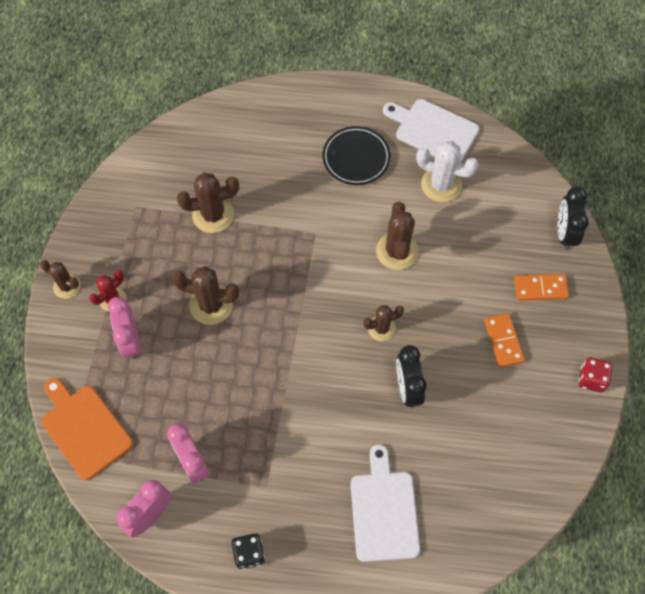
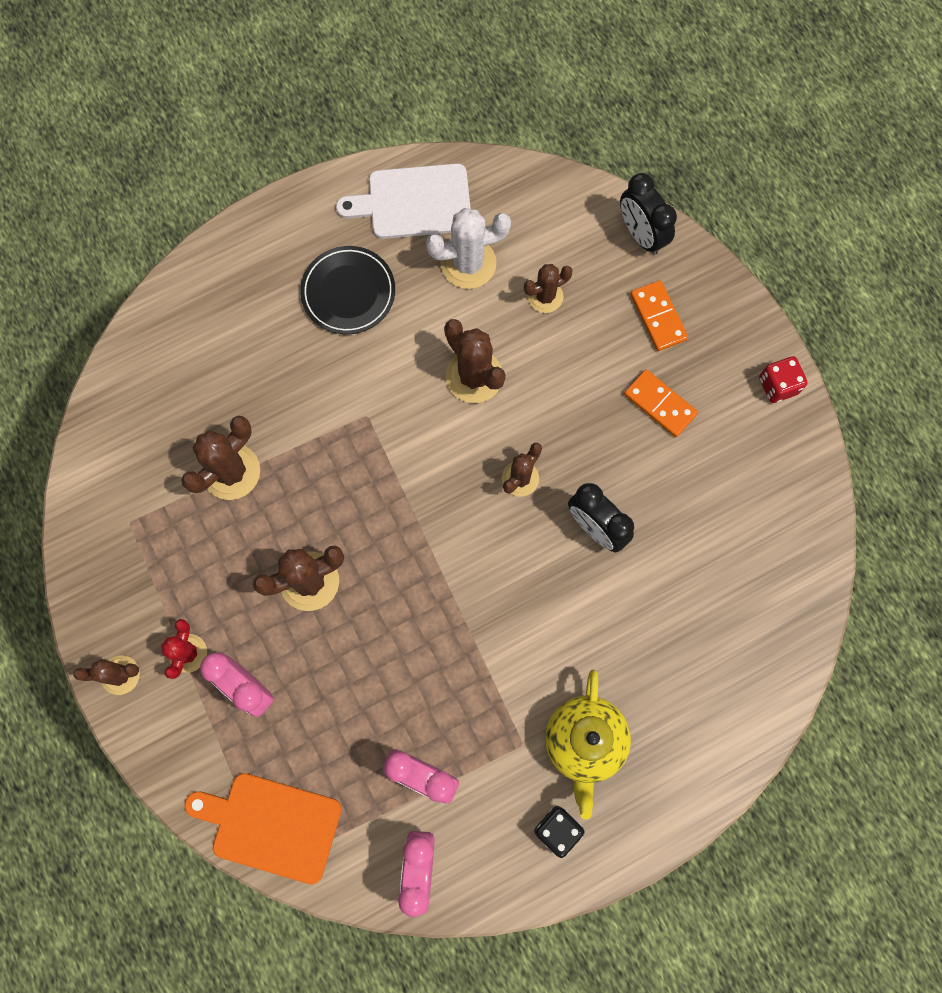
camera: 35 degrees left, 10 degrees up
white cutting board [351,444,420,562] -> none
orange domino [514,274,569,301] -> orange domino turned 75 degrees counterclockwise [630,280,688,351]
none -> brown cactus [524,264,573,313]
none -> yellow teapot [545,670,631,819]

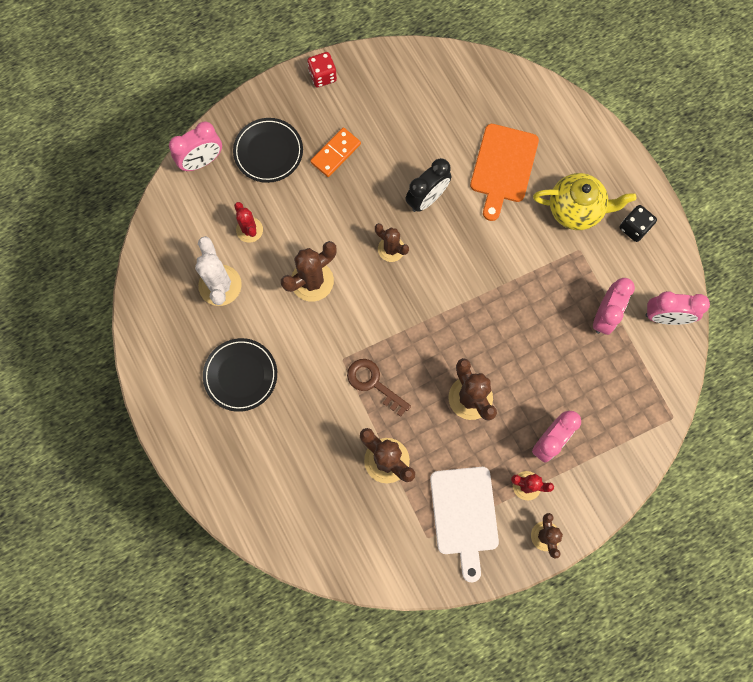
camera: 90 degrees left, 0 degrees up
orange cutting board [184,773,342,884] -> orange cutting board moved to [470,124,539,221]
white cutting board [336,163,471,239] -> white cutting board moved to [430,467,499,582]
brown cactus [524,264,573,313] -> red cactus [234,202,263,243]
black clock [620,173,677,255] -> pink clock [169,122,222,171]
orange domino [630,280,688,351] -> black plate [233,118,303,183]
none -> brown key [347,359,411,417]

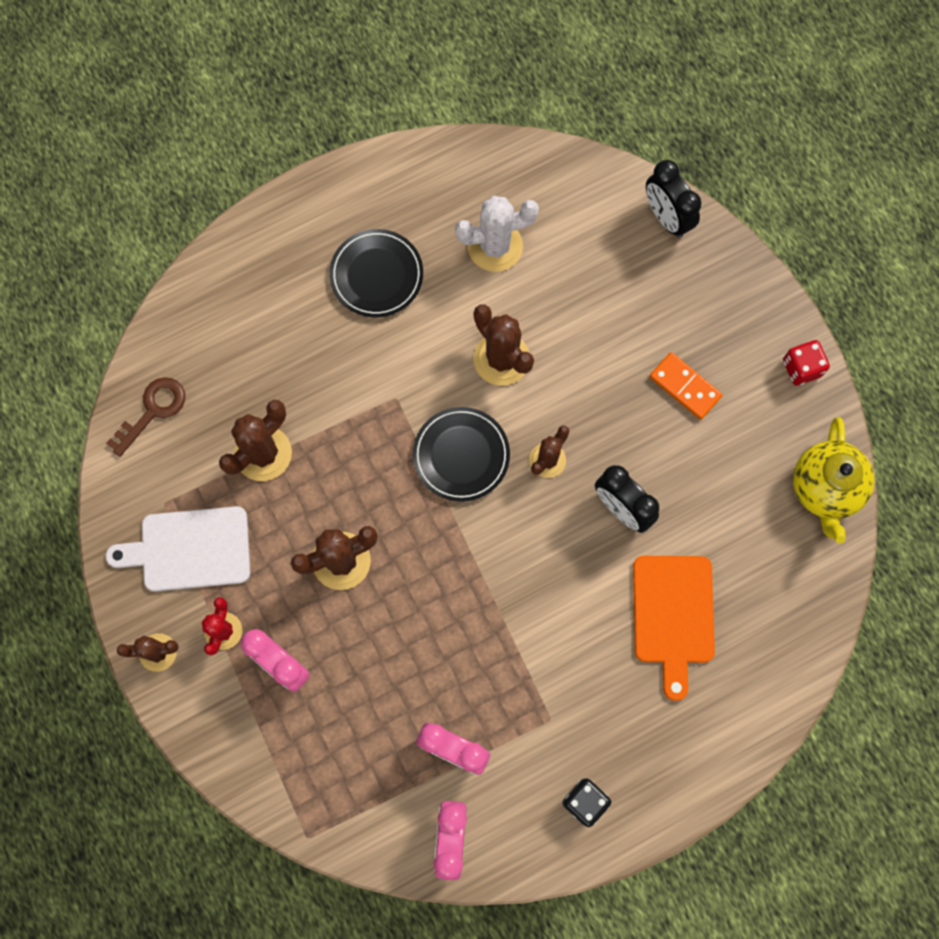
camera: 90 degrees right, 0 degrees up
pink clock [169,122,222,171] -> black clock [646,160,701,238]
black plate [233,118,303,183] -> black plate moved to [413,407,510,502]
red cactus [234,202,263,243] -> none
brown key [347,359,411,417] -> brown key moved to [106,377,185,457]
orange cutting board [470,124,539,221] -> orange cutting board turned 105 degrees counterclockwise [633,556,715,701]
yellow teapot [533,173,636,230] -> yellow teapot moved to [793,417,875,543]

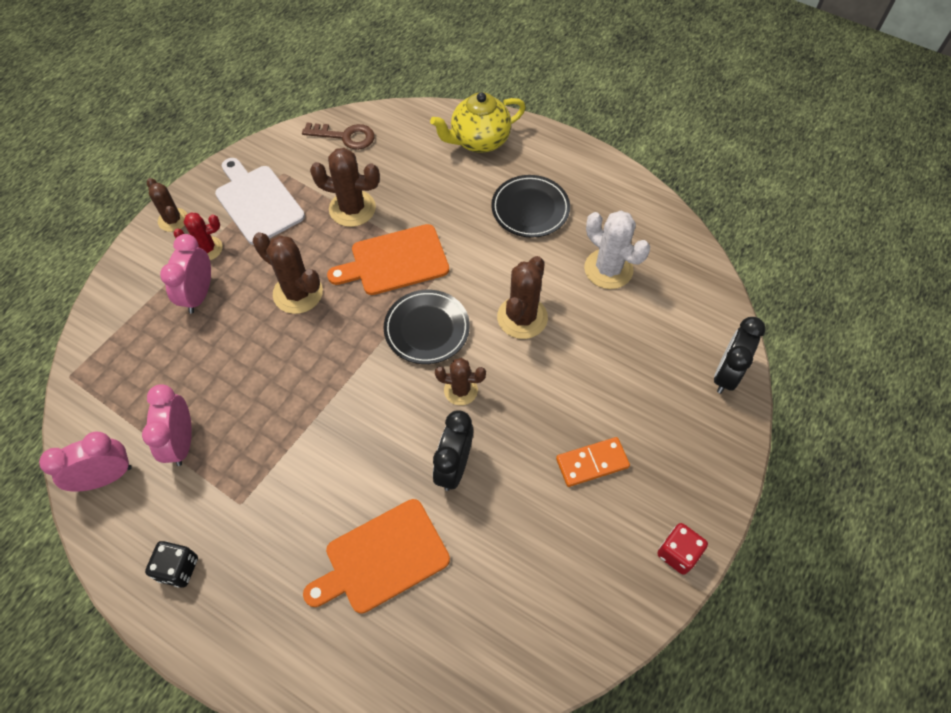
camera: 60 degrees right, 15 degrees down
orange domino [650,352,722,419] -> orange domino turned 60 degrees clockwise [556,437,630,487]
yellow teapot [793,417,875,543] -> yellow teapot moved to [430,92,526,153]
none -> orange cutting board [327,224,449,295]

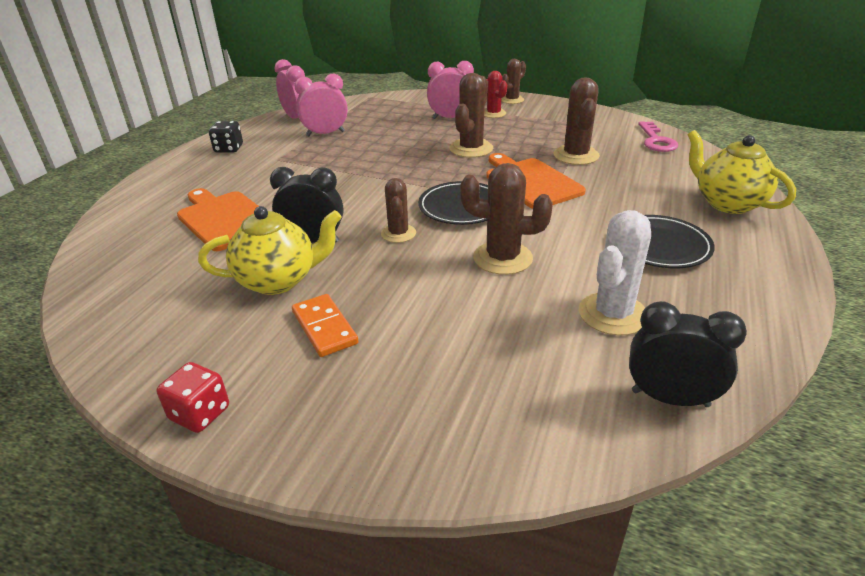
camera: 80 degrees right, 25 degrees down
white cutting board [215,158,305,245] -> none
brown key [302,123,374,150] -> pink key [638,121,678,152]
black clock [714,317,766,394] -> black clock moved to [629,301,747,407]
none -> yellow teapot [198,206,342,295]

